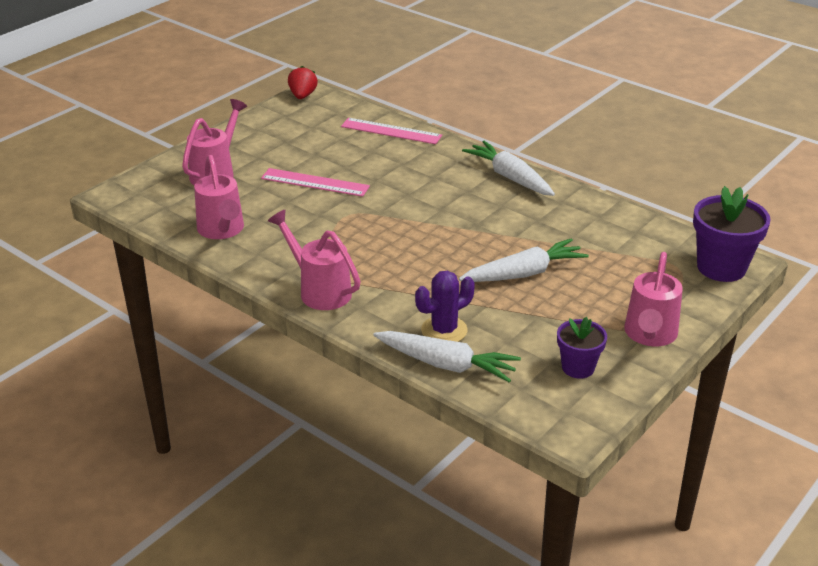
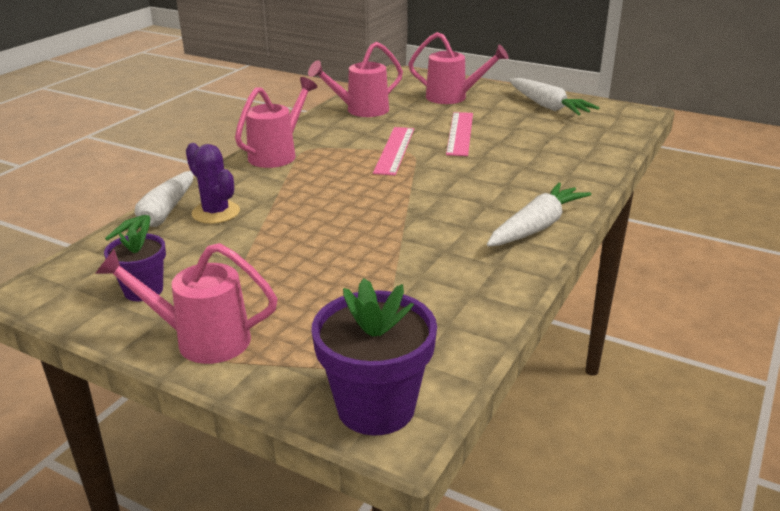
camera: 80 degrees right, 5 degrees down
red strawberry [288,66,318,99] -> none
pink ruler [341,118,442,144] -> pink ruler moved to [373,127,414,176]
white carrot [459,238,589,282] -> white carrot moved to [509,78,600,115]

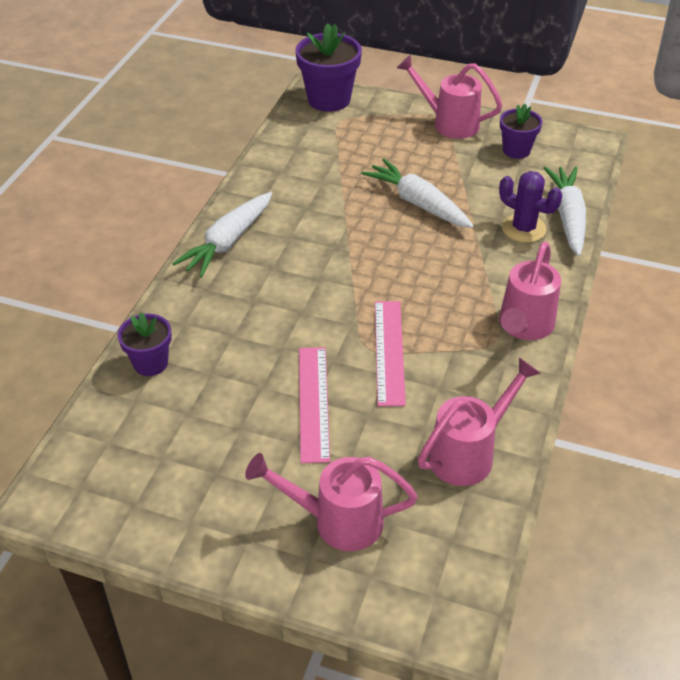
camera: 170 degrees right, 15 degrees up
pink watering can [95,243,278,364] -> pink watering can turned 150 degrees counterclockwise [397,55,503,139]
white carrot [509,78,600,115] -> white carrot moved to [361,159,474,228]
none -> purple flower pot [118,313,172,376]

